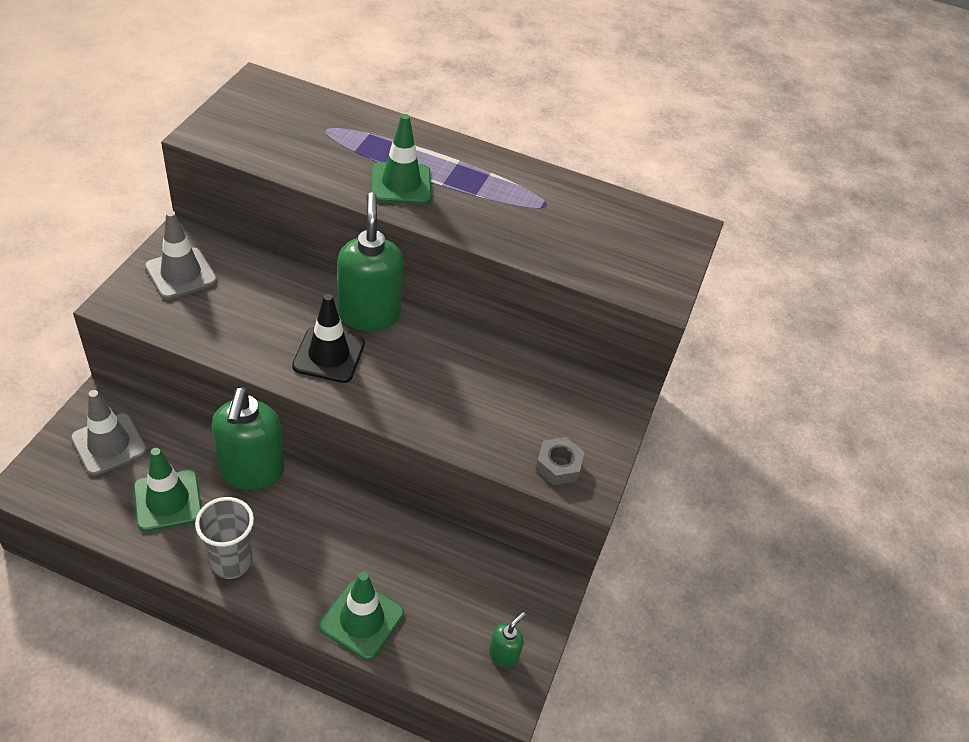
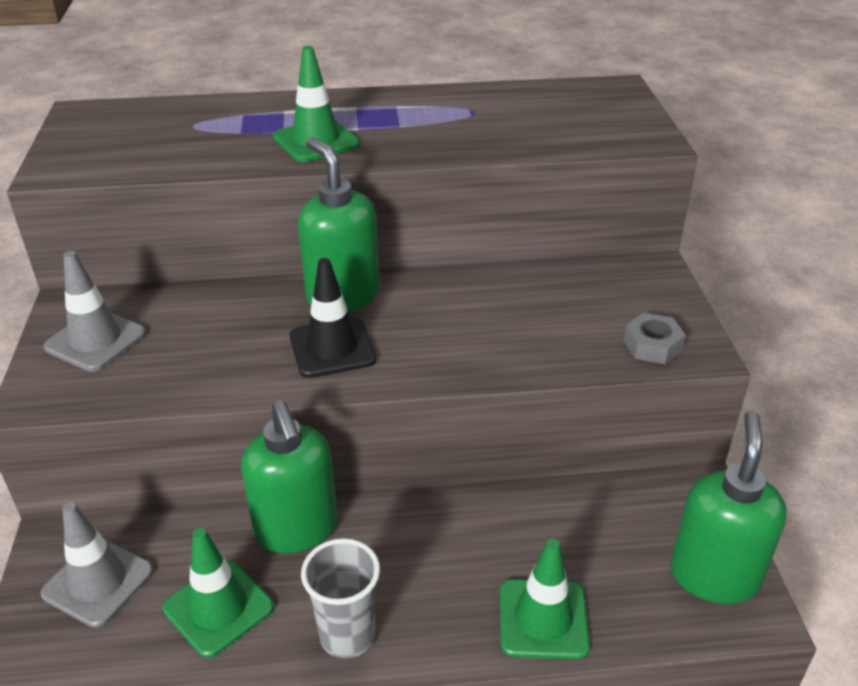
camera: 20 degrees left, 10 degrees down
green soap dispenser [489,612,526,668] -> green soap dispenser [670,411,787,604], size x2.19

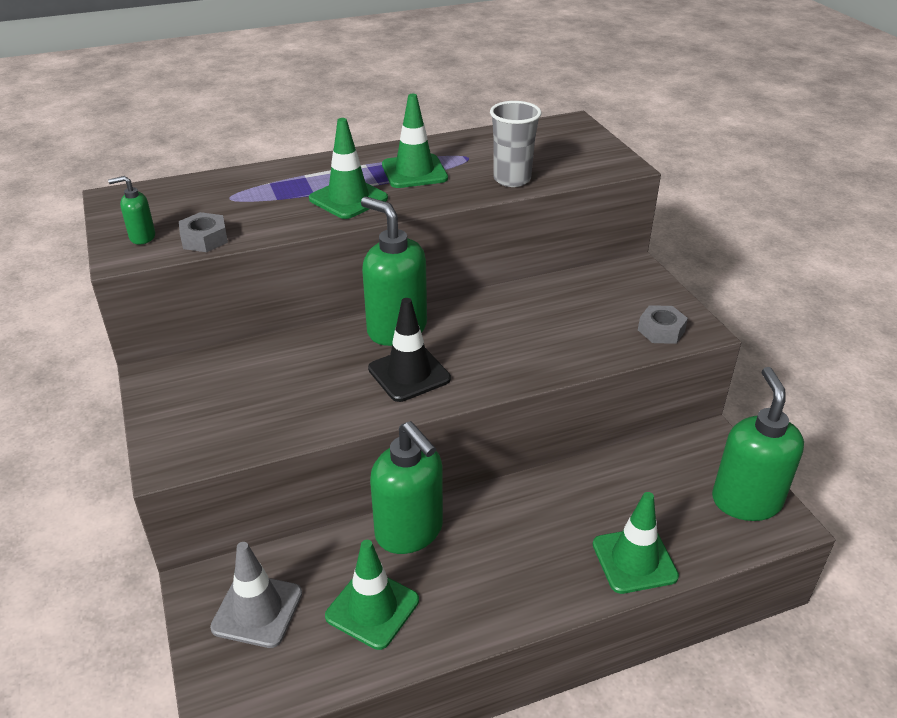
camera: 15 degrees left, 0 degrees up
grey traffic cone [43,251,146,372] -> none
grey cup [301,538,380,658] -> grey cup moved to [490,101,542,187]
none -> green soap dispenser [108,176,155,245]
none -> grey nut [179,212,228,252]
none -> green traffic cone [382,94,448,188]

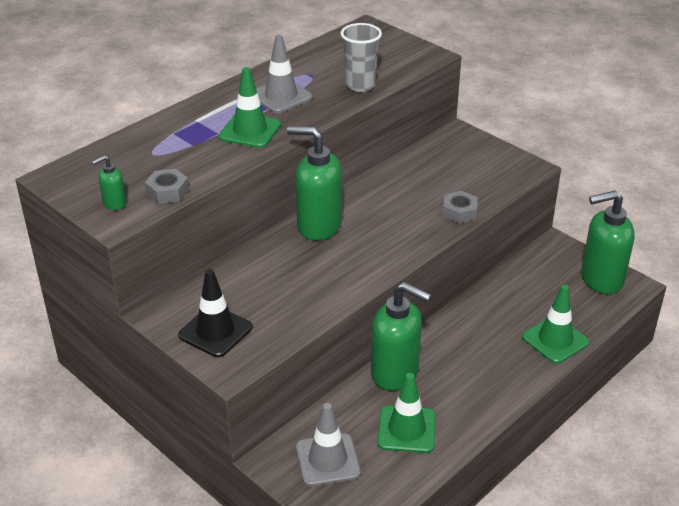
camera: 25 degrees left, 0 degrees up
black traffic cone [368,298,451,402] -> black traffic cone moved to [178,269,252,357]
green traffic cone [382,94,448,188] -> grey traffic cone [256,35,313,113]
grey nut [638,305,688,344] -> grey nut moved to [443,191,478,224]
green soap dispenser [712,367,804,521] -> green soap dispenser turned 75 degrees counterclockwise [581,190,635,294]

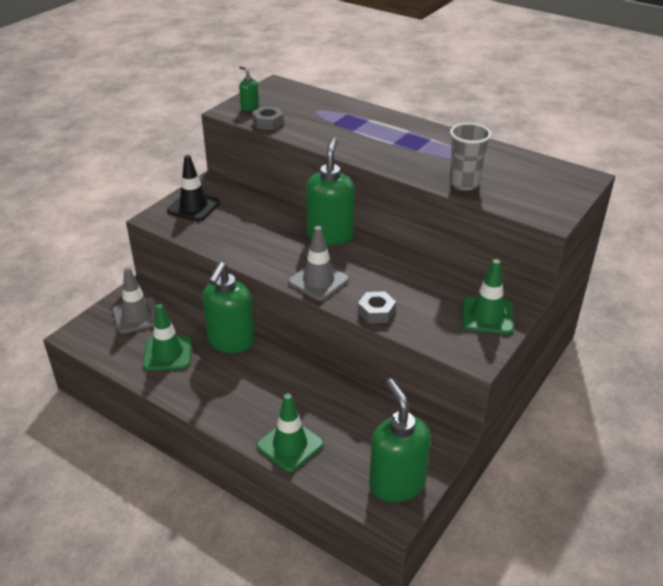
camera: 80 degrees right, 0 degrees up
green traffic cone [218,67,281,148] -> green traffic cone moved to [462,259,514,334]
grey traffic cone [256,35,313,113] -> grey traffic cone moved to [288,226,349,301]

